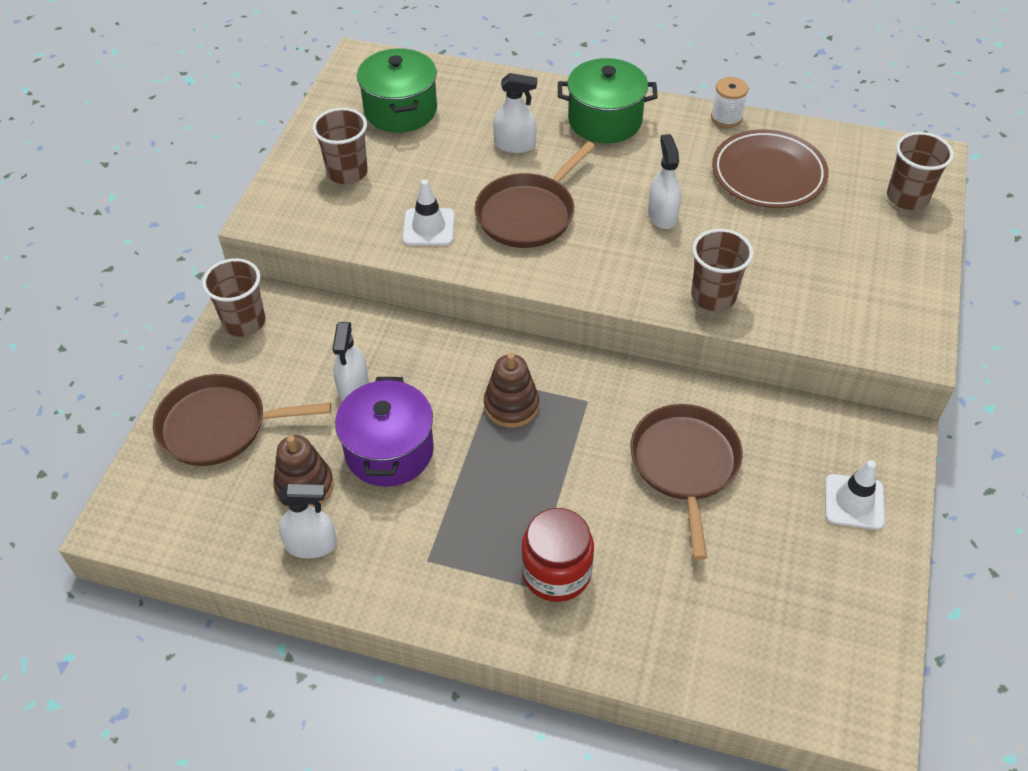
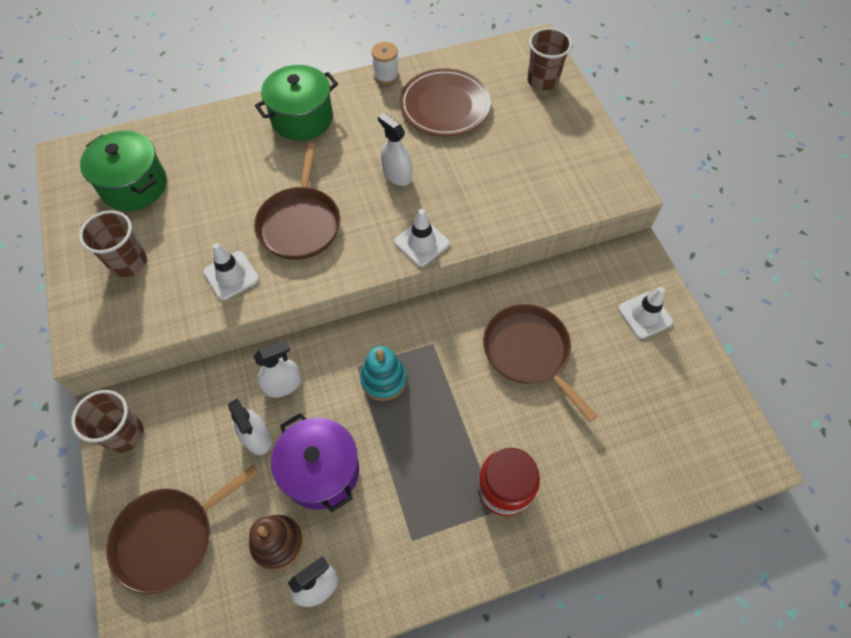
camera: 35 degrees left, 10 degrees up
brown stacking toy [484,353,539,428] -> turquoise stacking toy [360,346,407,401]
white spray bottle [493,73,537,153] -> white spray bottle moved to [253,340,302,398]
brown cup [691,229,753,311] -> none
none -> white traffic cone [394,209,450,267]

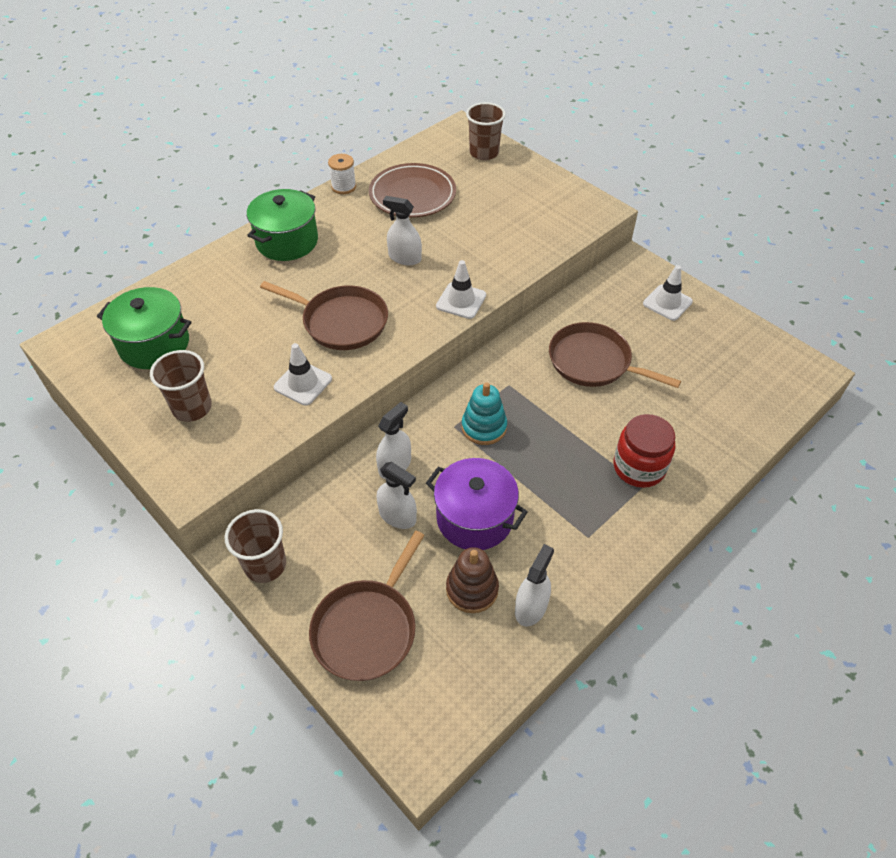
camera: 25 degrees left, 10 degrees down
brown pan [254,143,340,260] -> brown pan turned 45 degrees counterclockwise [260,281,388,350]

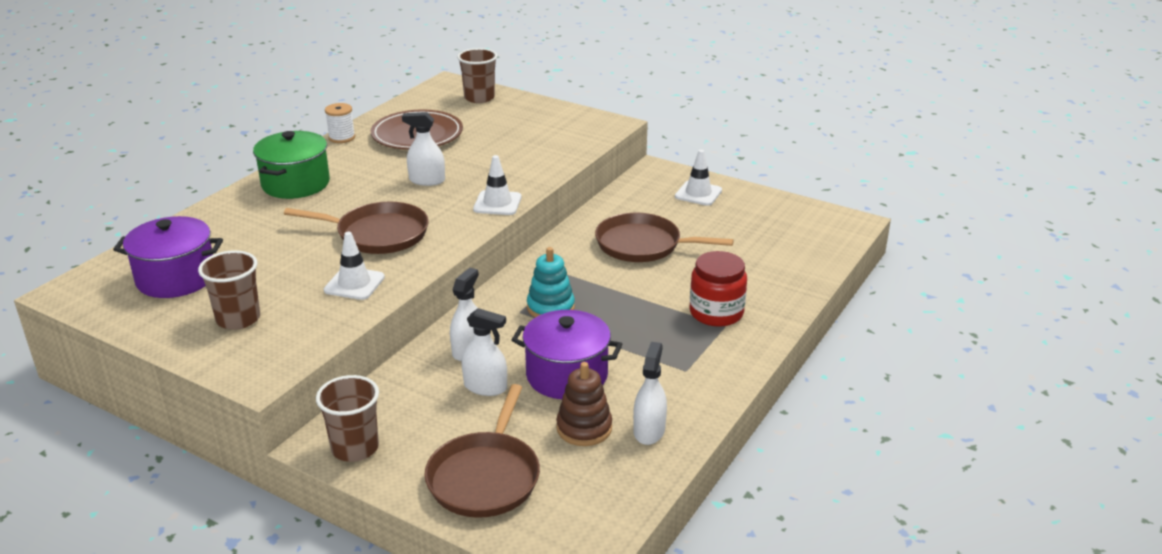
camera: 15 degrees left, 20 degrees down
green pot [97,287,191,369] -> purple pot [113,216,223,298]

